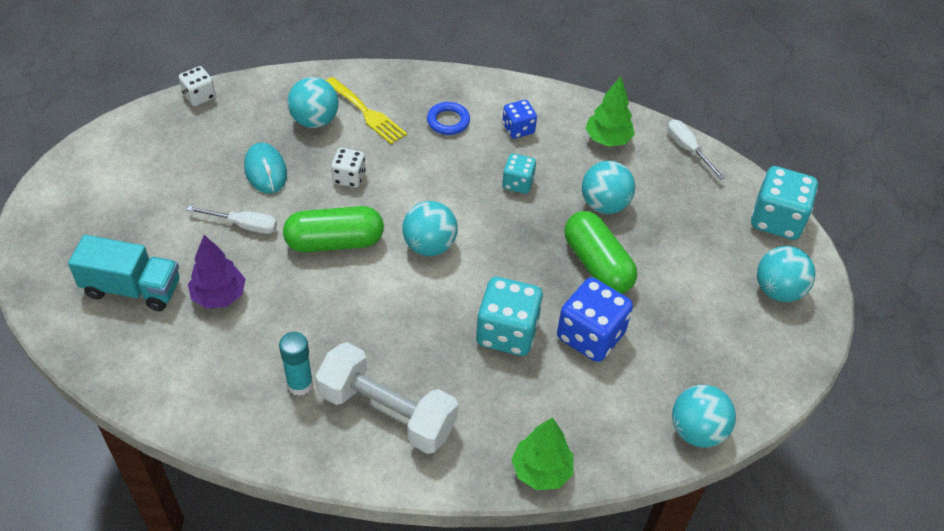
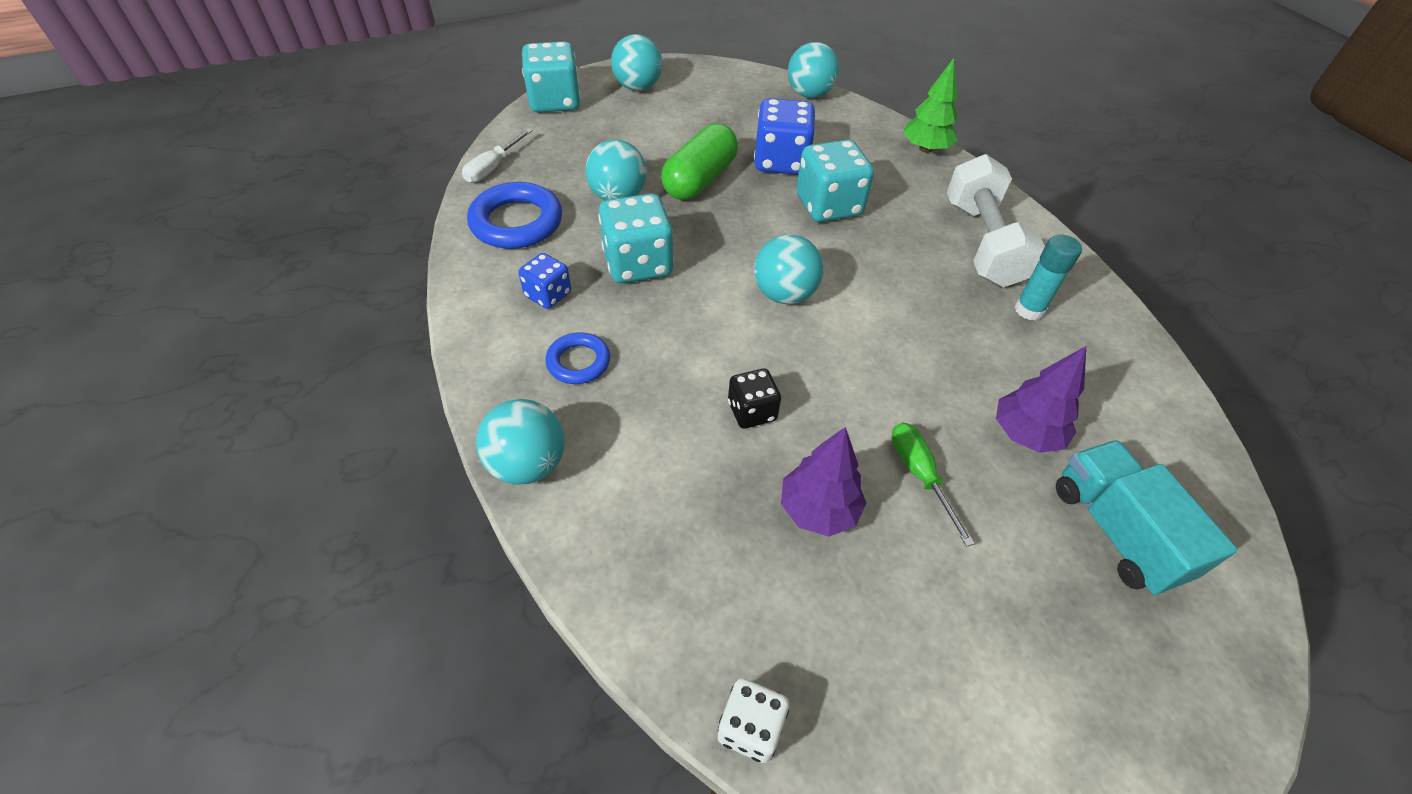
camera: 120 degrees left, 0 degrees up
white screwdriver [187,206,277,234] -> green screwdriver [891,423,975,547]
turquoise mouse [244,143,287,194] -> purple tree [781,427,866,537]
green capsule [283,206,384,252] -> none
turquoise ball [287,77,339,128] -> turquoise ball moved to [476,399,565,485]
yellow fork [326,77,407,144] -> none
white dice [331,148,366,188] -> black dice [728,369,781,428]
turquoise dice [502,153,536,194] -> turquoise dice [598,193,674,283], size x1.76
green tree [585,76,635,147] -> blue ring [467,182,562,249]

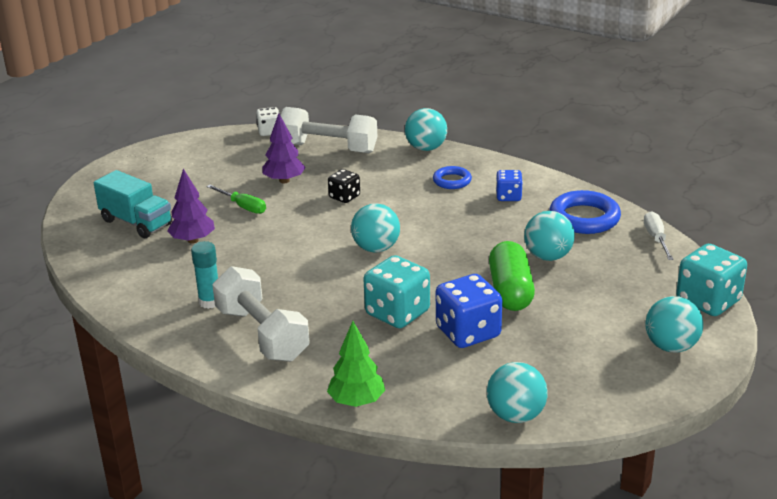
camera: 150 degrees right, 20 degrees down
turquoise dice [598,193,674,283] -> none
none -> white dumbbell [281,107,377,153]

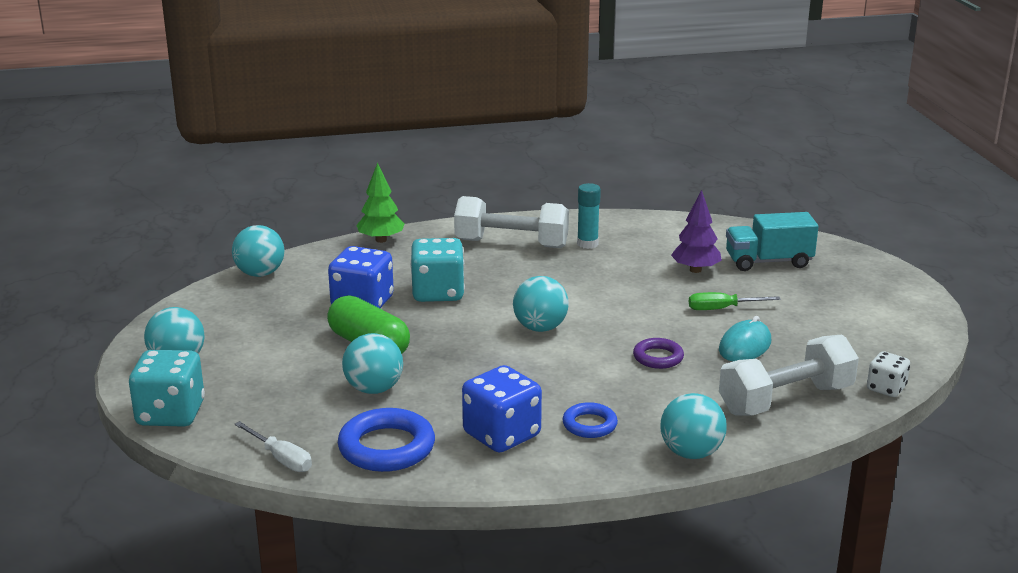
camera: 135 degrees right, 5 degrees down
purple tree [263,113,306,183] -> turquoise mouse [719,316,771,361]
black dice [328,169,360,203] -> purple ring [633,338,684,369]
blue dice [496,170,523,201] -> blue dice [462,365,542,453], size x1.76

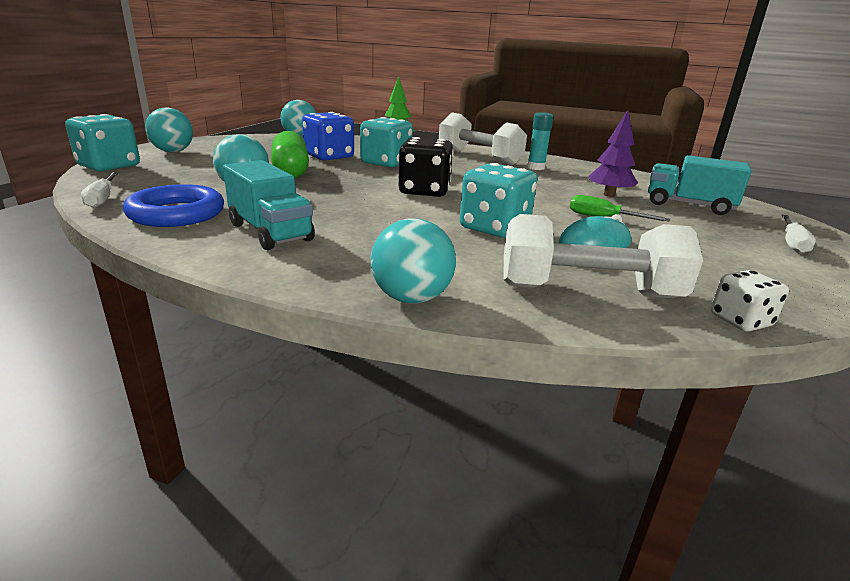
camera: 30 degrees right, 0 degrees up
blue dice [462,365,542,453] -> turquoise truck [223,160,315,250]
turquoise ball [513,276,569,332] -> black dice [398,137,453,197]
blue ring [562,402,618,438] -> none
purple ring [633,338,684,369] -> turquoise dice [460,163,537,238]
none -> white screwdriver [781,215,816,254]

